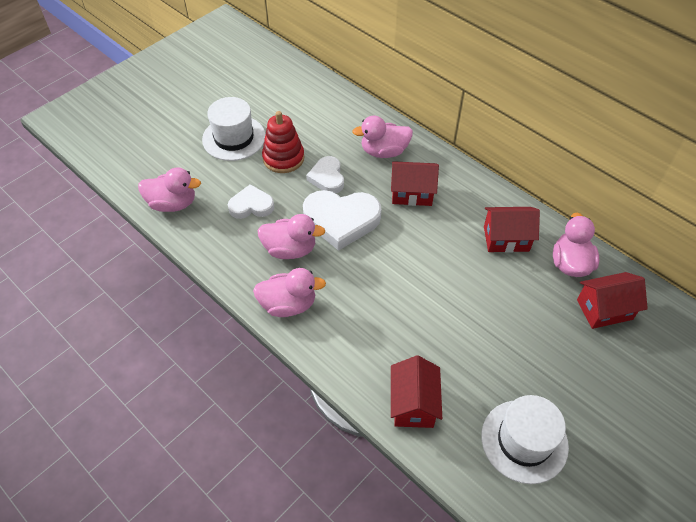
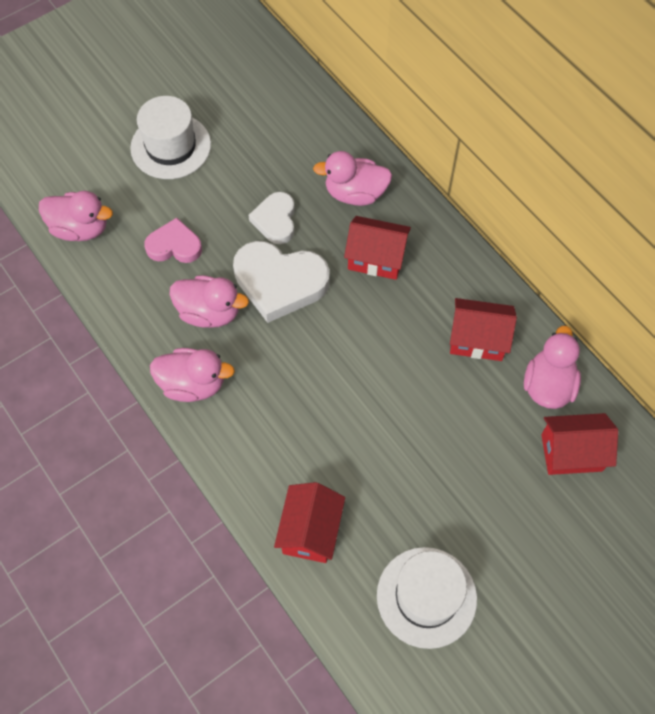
camera: 10 degrees right, 10 degrees up
white heart [228,184,274,219] -> pink heart [144,218,202,263]
red stacking toy [262,111,304,173] -> none

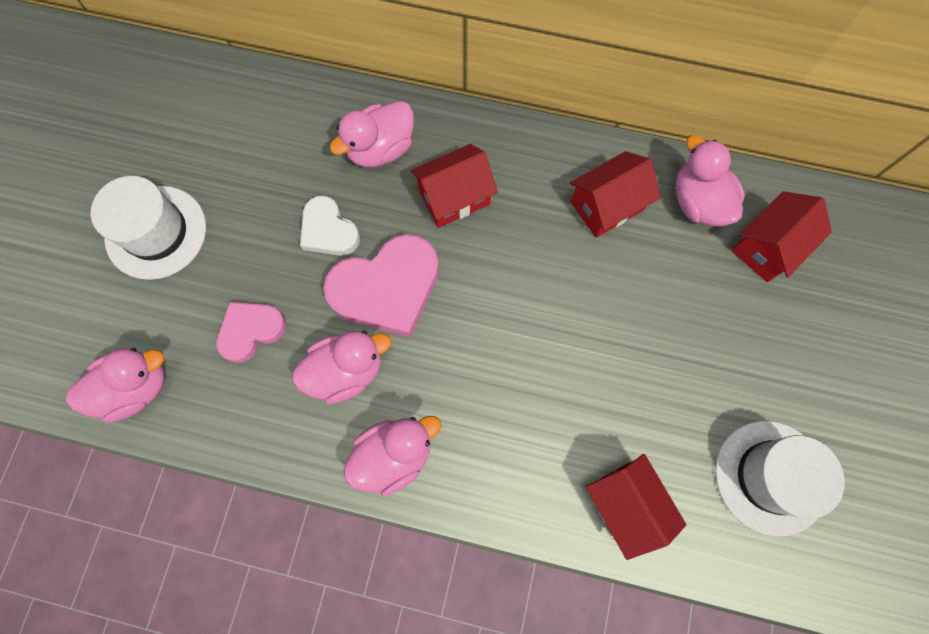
camera: 40 degrees left, 10 degrees up
white heart [233,241,330,323] -> pink heart [323,234,439,338]

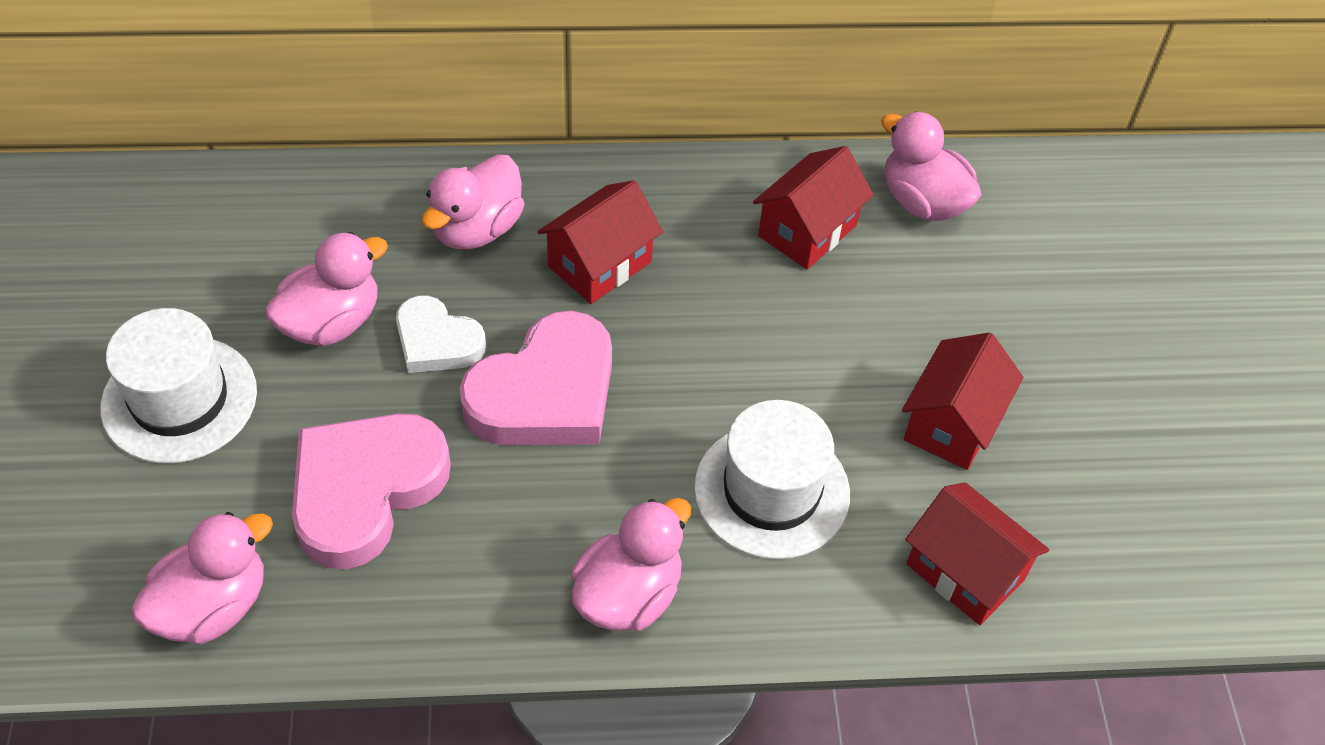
camera: 20 degrees left, 20 degrees down
pink heart [216,302,286,363] -> pink heart [292,413,451,569], size x1.69
pink duck [293,331,391,404] -> pink duck moved to [265,232,388,346]
white hat [715,421,845,536] -> white hat moved to [694,400,850,560]
red house [731,191,832,282] -> red house moved to [902,332,1023,470]

